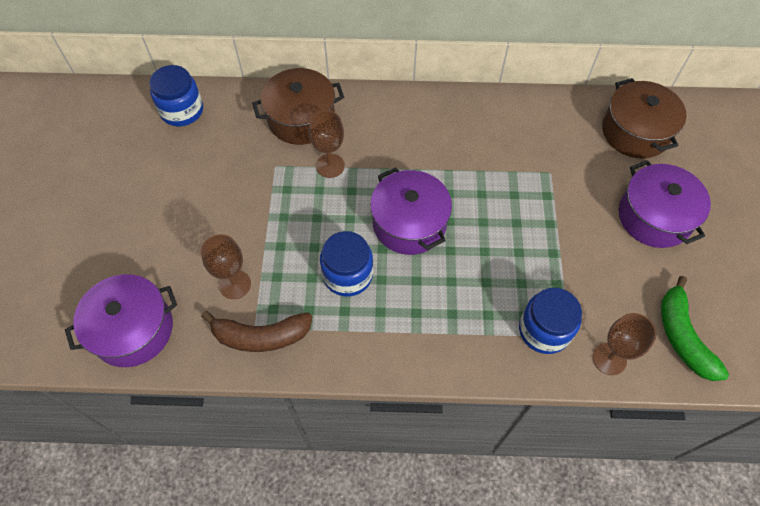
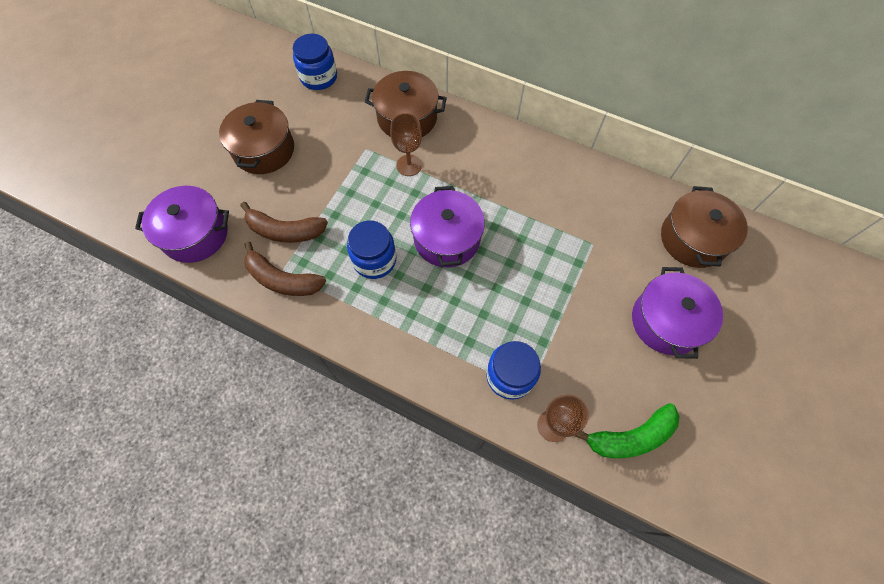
camera: 25 degrees right, 5 degrees up
brown goblet [201,234,251,299] -> brown banana [240,202,328,243]
green banana [661,276,729,381] -> green banana turned 120 degrees counterclockwise [575,403,680,458]
none -> brown pot [219,100,294,174]

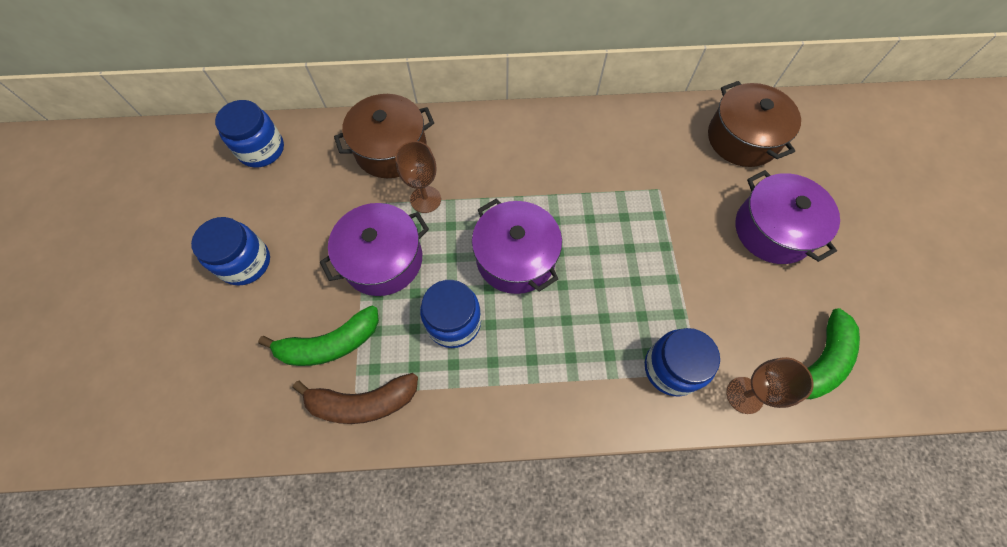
camera: 30 degrees left, 0 degrees up
purple pot [135,186,229,263] -> purple pot moved to [320,203,429,296]
brown pot [219,100,294,174] -> blue jar [191,217,270,285]
brown banana [240,202,328,243] -> green banana [258,306,379,366]

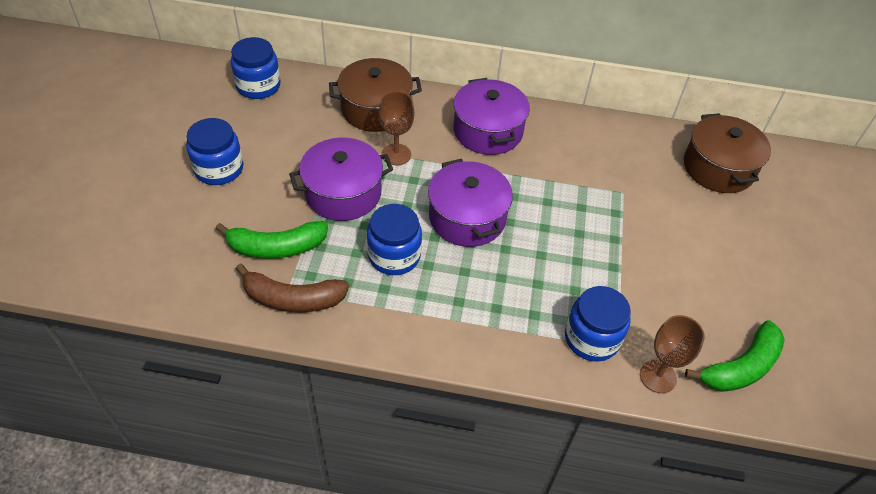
camera: 10 degrees right, 15 degrees down
purple pot [736,170,840,264] -> purple pot moved to [453,78,530,155]

